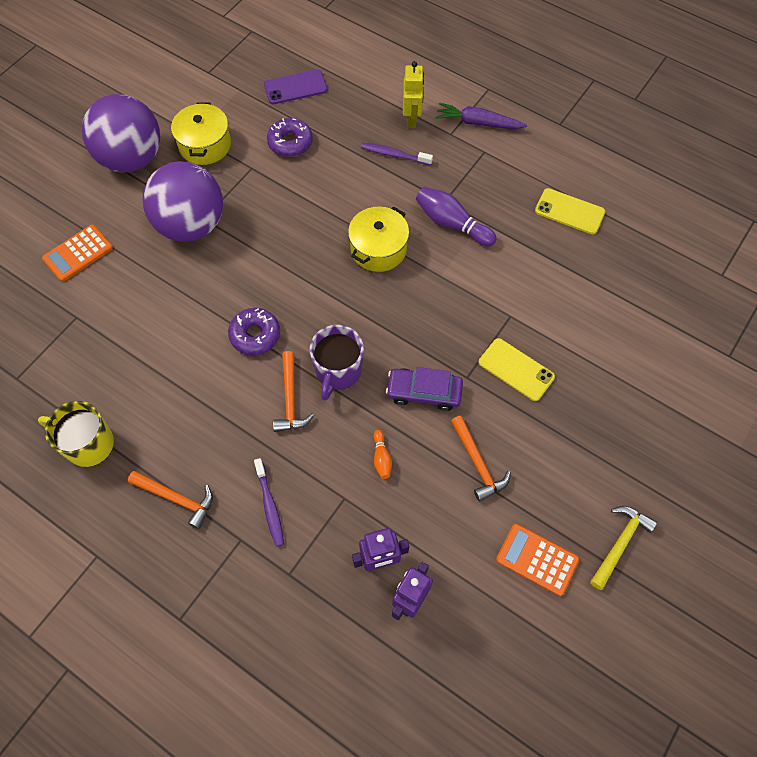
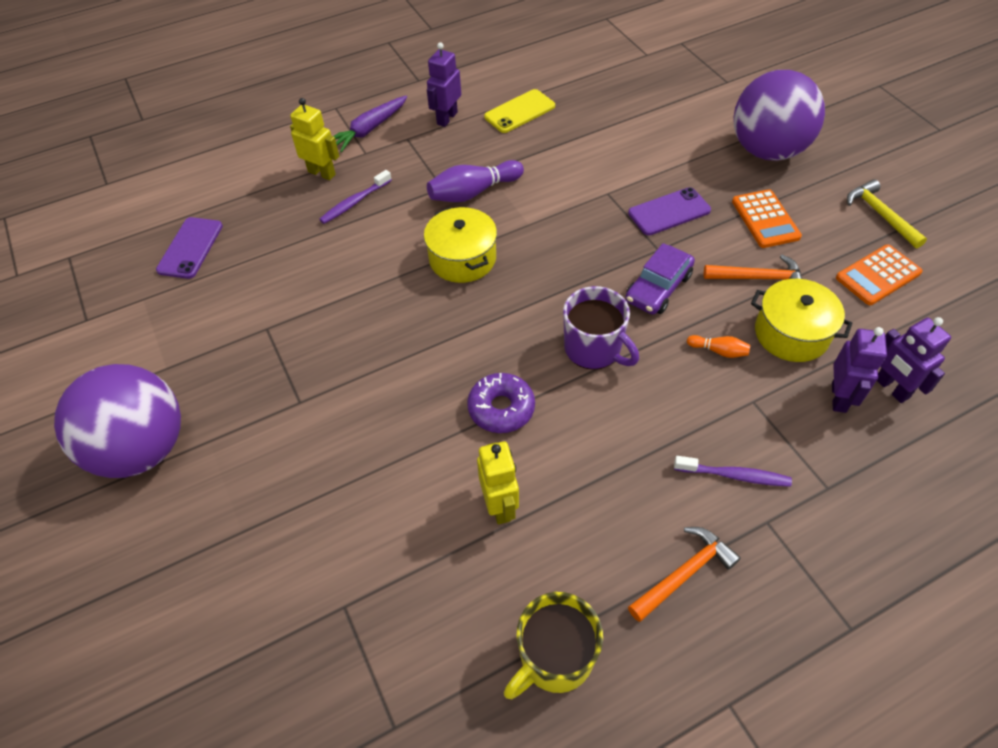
camera: 60 degrees left, 10 degrees down
orange calculator [42,225,113,282] -> orange calculator moved to [732,189,802,248]
purple ball [142,161,223,242] -> purple ball moved to [733,70,825,161]
yellow pot [171,103,231,165] -> yellow pot moved to [751,279,853,362]
purple donut [267,118,313,157] -> none
orange hammer [273,351,314,432] -> none
yellow phone [479,338,555,401] -> purple phone [628,187,711,235]
none -> purple robot [427,42,461,127]
none -> yellow robot [477,441,519,524]

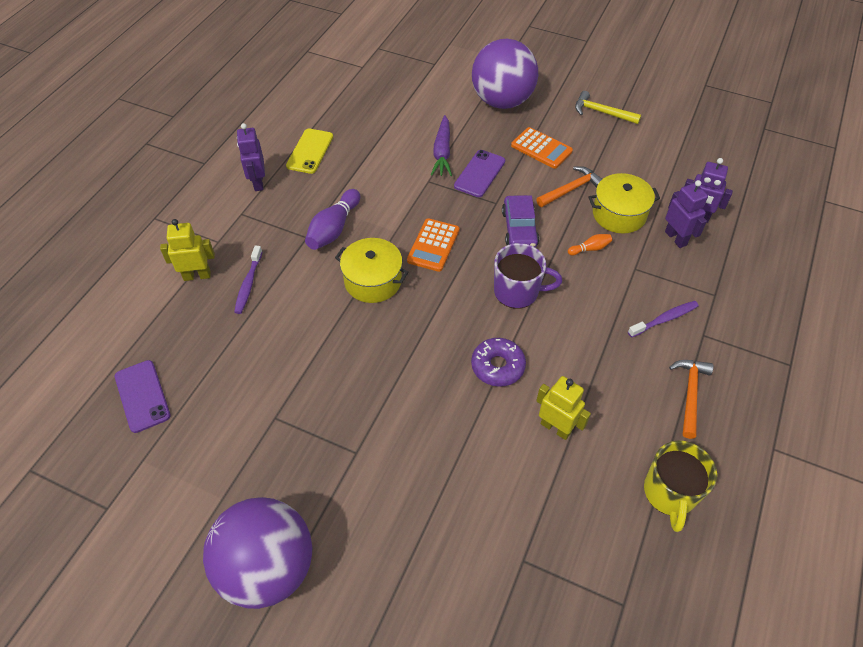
camera: 40 degrees left, 0 degrees up
purple carrot [333,95,407,152] -> purple carrot moved to [431,115,452,176]
orange calculator [836,245,923,305] -> orange calculator moved to [407,218,459,272]

